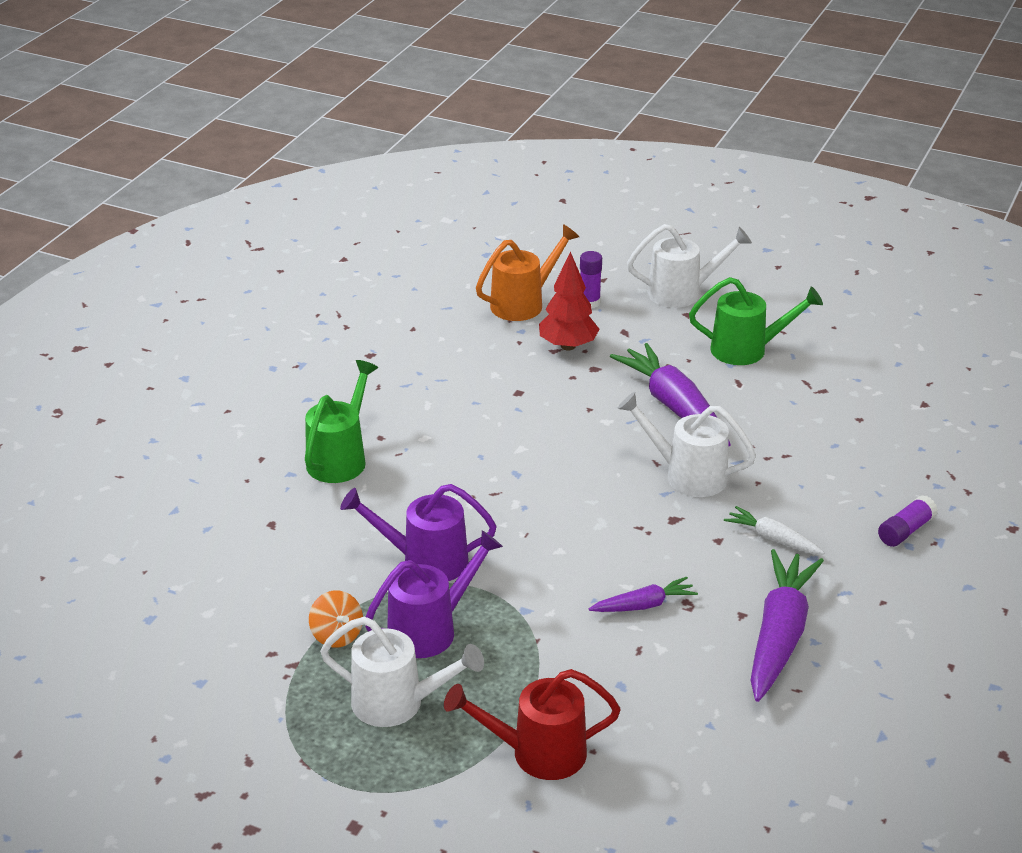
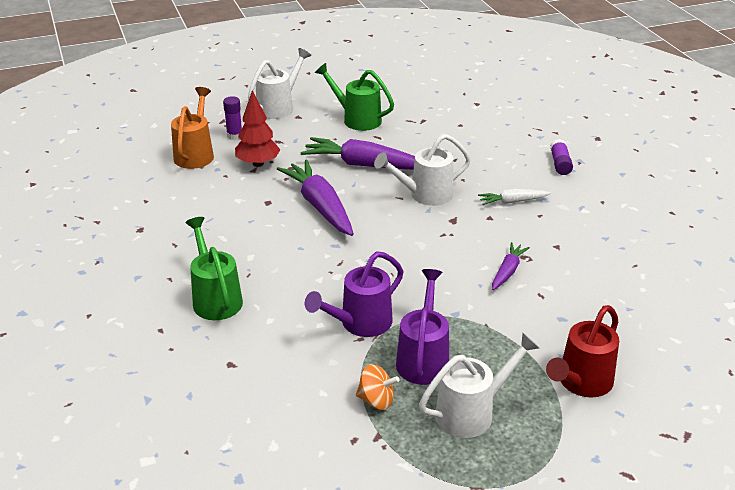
camera: 45 degrees left, 0 degrees up
green watering can [689,277,823,365] -> green watering can turned 105 degrees counterclockwise [315,63,394,131]
purple carrot [750,549,824,702] -> purple carrot moved to [277,160,354,236]

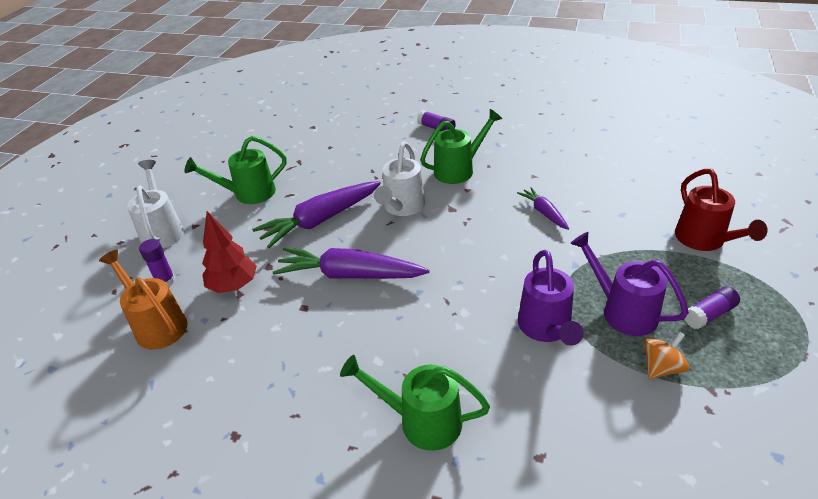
camera: 50 degrees left, 5 degrees up
white watering can [419,333,539,438] -> purple glue stick [685,286,740,329]
white carrot [478,189,551,205] -> green watering can [420,109,502,184]

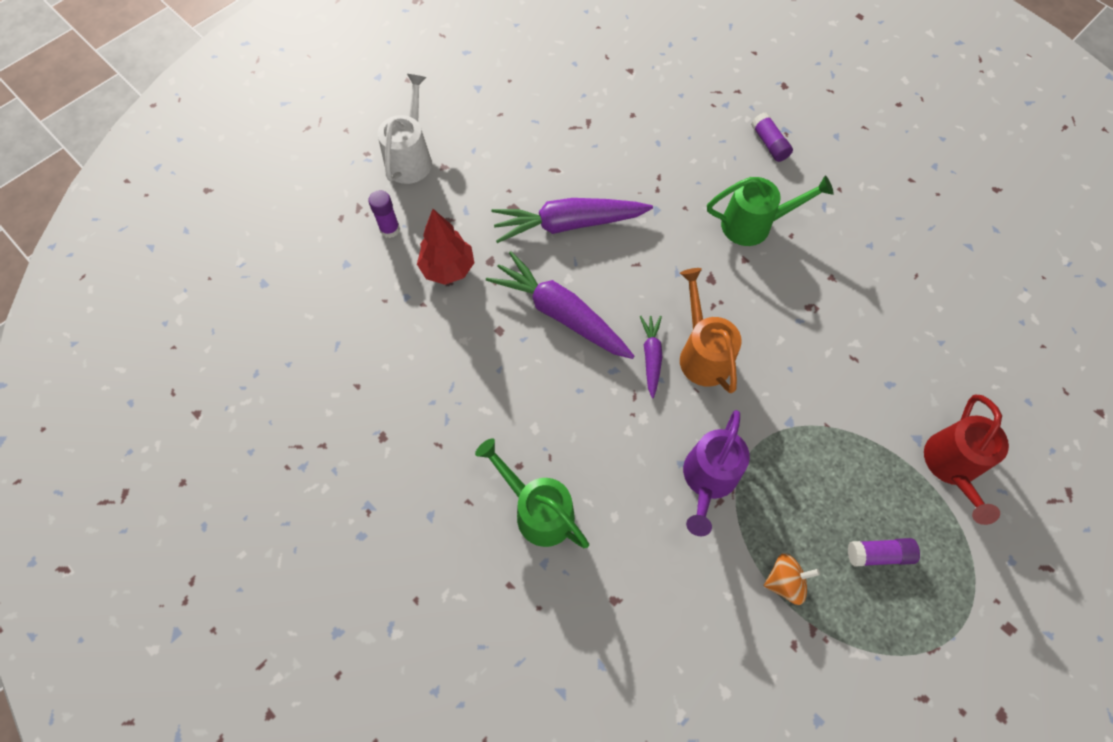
camera: 25 degrees right, 25 degrees up
orange watering can [99,250,187,350] -> orange watering can moved to [680,268,742,393]
green watering can [185,136,287,204] -> none
white watering can [374,142,425,216] -> none
purple carrot [517,187,569,230] -> purple carrot moved to [640,316,662,398]
purple watering can [570,232,689,336] -> none

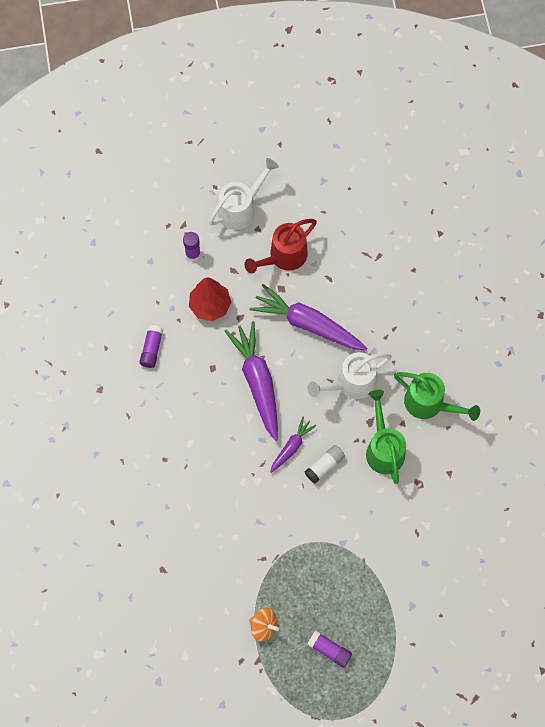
camera: 35 degrees right, 5 degrees up
green watering can [475,438,589,548] -> green watering can moved to [366,390,406,484]
orange watering can [680,268,742,393] -> white glue stick [304,445,345,484]
purple watering can [683,410,750,536] -> none
purple glue stick [751,112,793,162] -> purple glue stick moved to [139,325,163,368]
red watering can [924,395,1009,525] -> red watering can moved to [245,219,317,274]
none -> white watering can [308,352,392,399]

